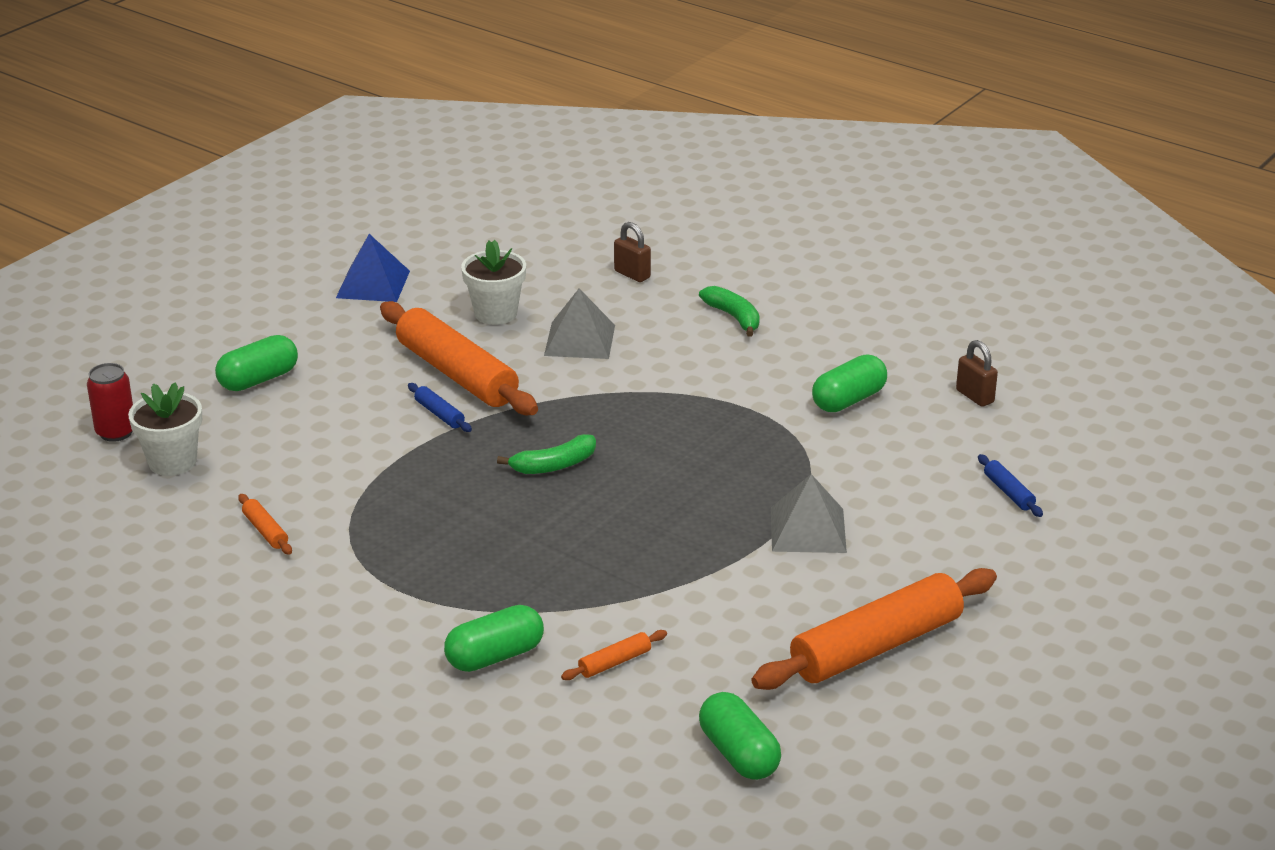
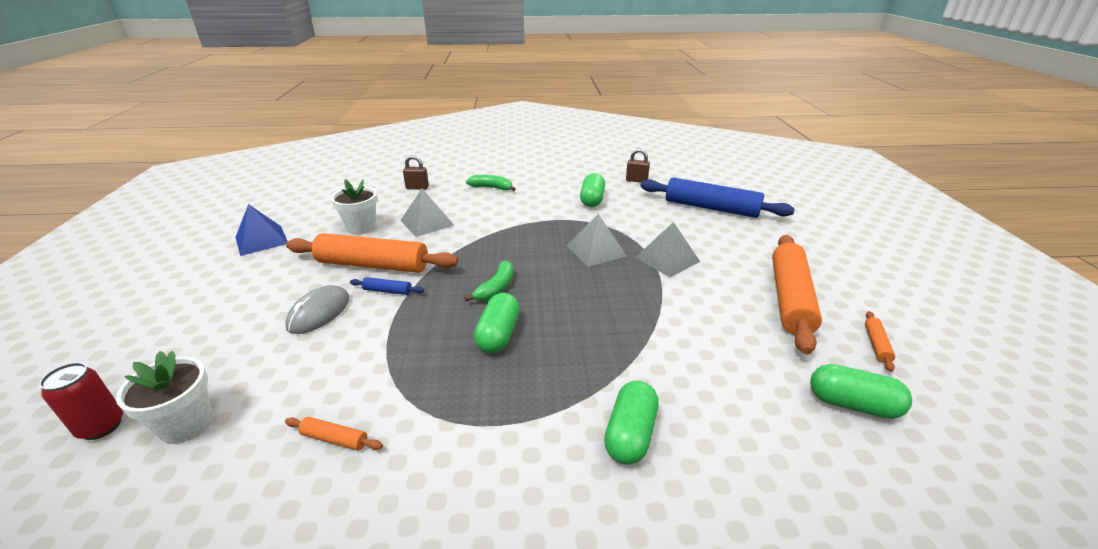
camera: 40 degrees left, 0 degrees up
green capsule [215,335,298,391] -> green capsule moved to [474,293,520,353]
orange rolling pin [561,630,667,680] -> orange rolling pin moved to [865,311,895,372]
blue rolling pin [978,454,1043,517] -> blue rolling pin [640,177,795,218], size x2.47
none -> grey mouse [285,285,350,334]
none -> grey pyramid [567,214,627,267]

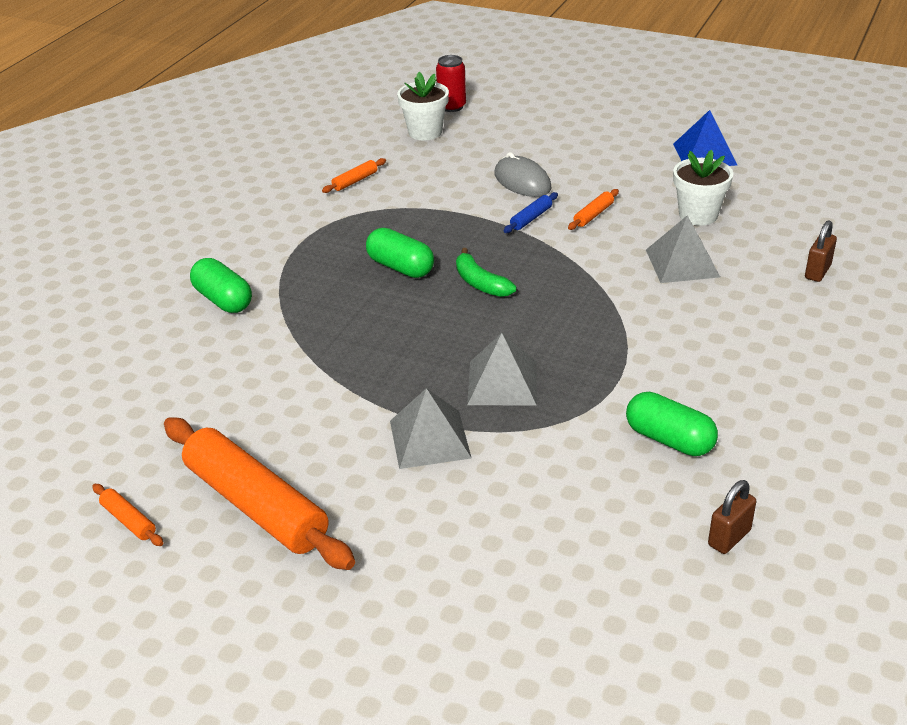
camera: 120 degrees right, 5 degrees up
orange rolling pin [286,233,458,273] -> orange rolling pin [568,189,619,230], size x0.41
green banana [466,175,516,191] -> none
blue rolling pin [640,177,795,218] -> none
green capsule [810,364,912,419] -> none

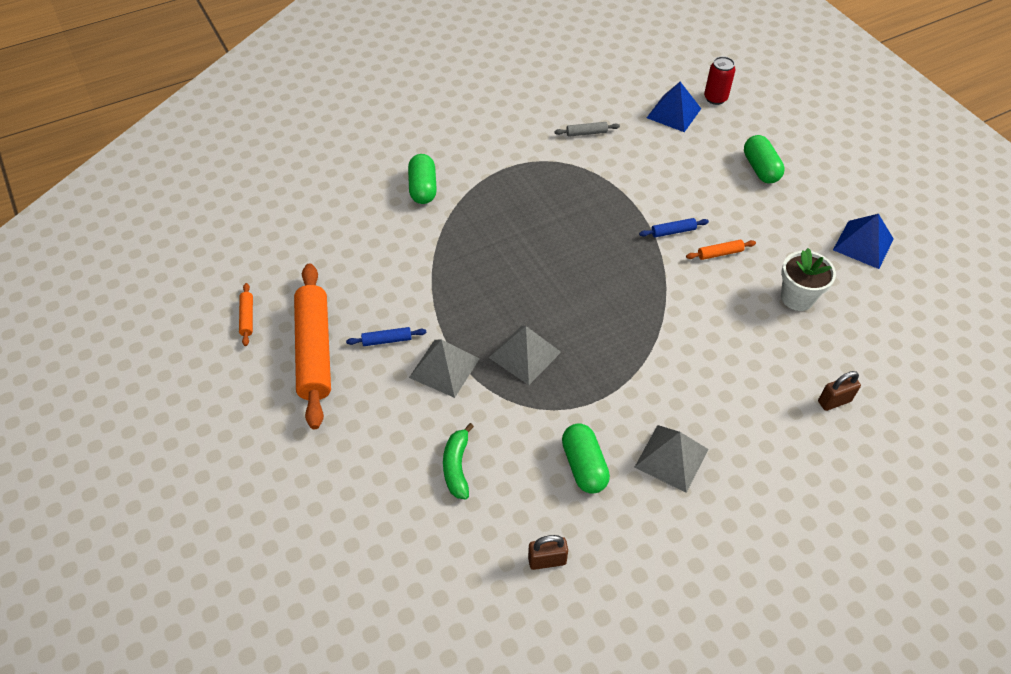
camera: 35 degrees right, 15 degrees up
orange rolling pin [322,158,386,193] -> grey rolling pin [554,122,620,137]
green capsule [366,228,434,278] -> green capsule moved to [744,135,785,183]
white flower pot [397,72,449,140] -> blue pyramid [647,82,701,132]
green banana [456,248,517,297] -> green banana moved to [443,423,474,500]
grey mouse [494,152,552,197] -> none
grey pyramid [646,215,720,283] -> grey pyramid moved to [635,425,708,493]
none -> blue rolling pin [346,327,426,346]

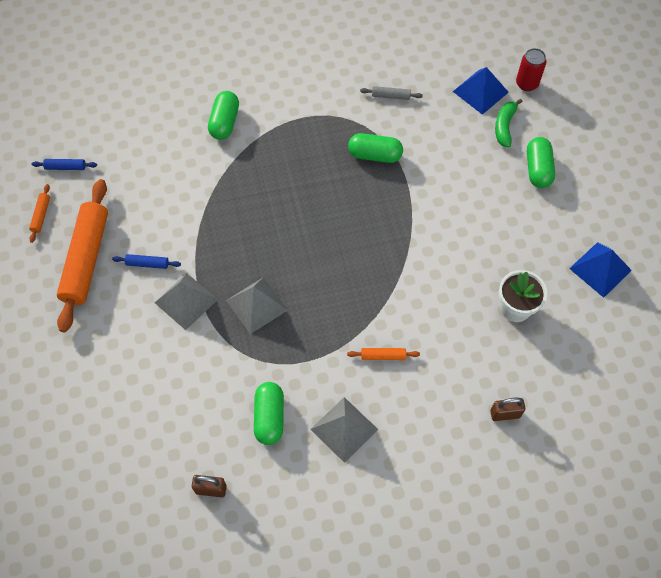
camera: 15 degrees right, 10 degrees up
green banana [443,423,474,500] -> green banana moved to [495,99,523,148]
blue rolling pin [639,218,709,237] -> blue rolling pin moved to [31,159,97,170]
orange rolling pin [686,240,756,260] -> orange rolling pin moved to [347,348,420,360]
none -> green capsule [348,133,403,163]

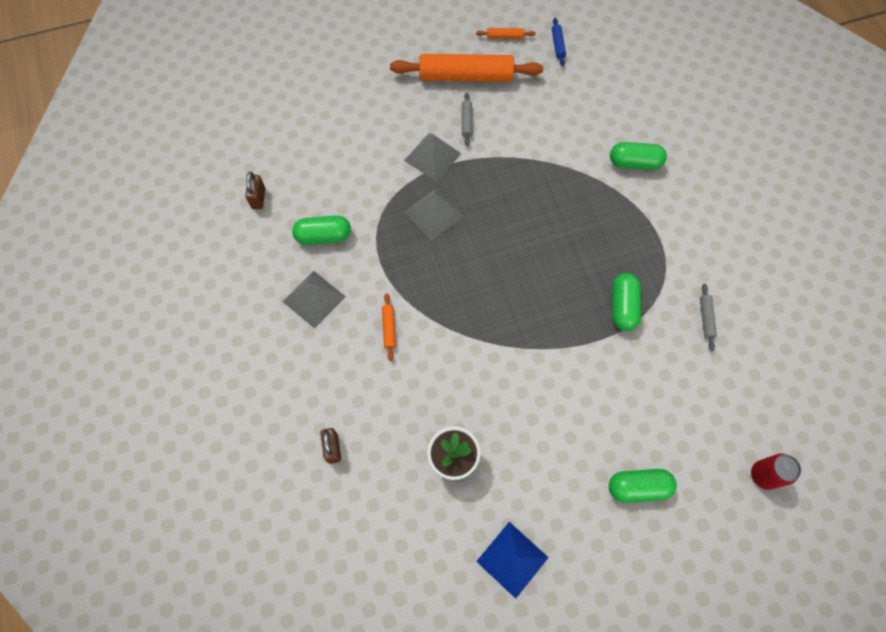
camera: 85 degrees right, 5 degrees up
blue rolling pin [112,254,181,269] -> grey rolling pin [462,93,472,146]
blue pyramid [453,67,509,115] -> none
green banana [495,99,523,148] -> none

